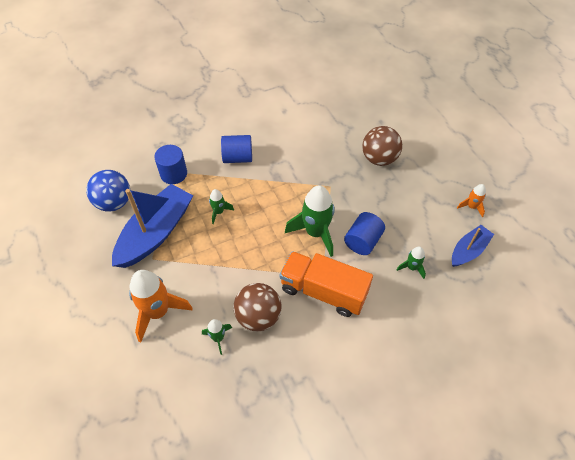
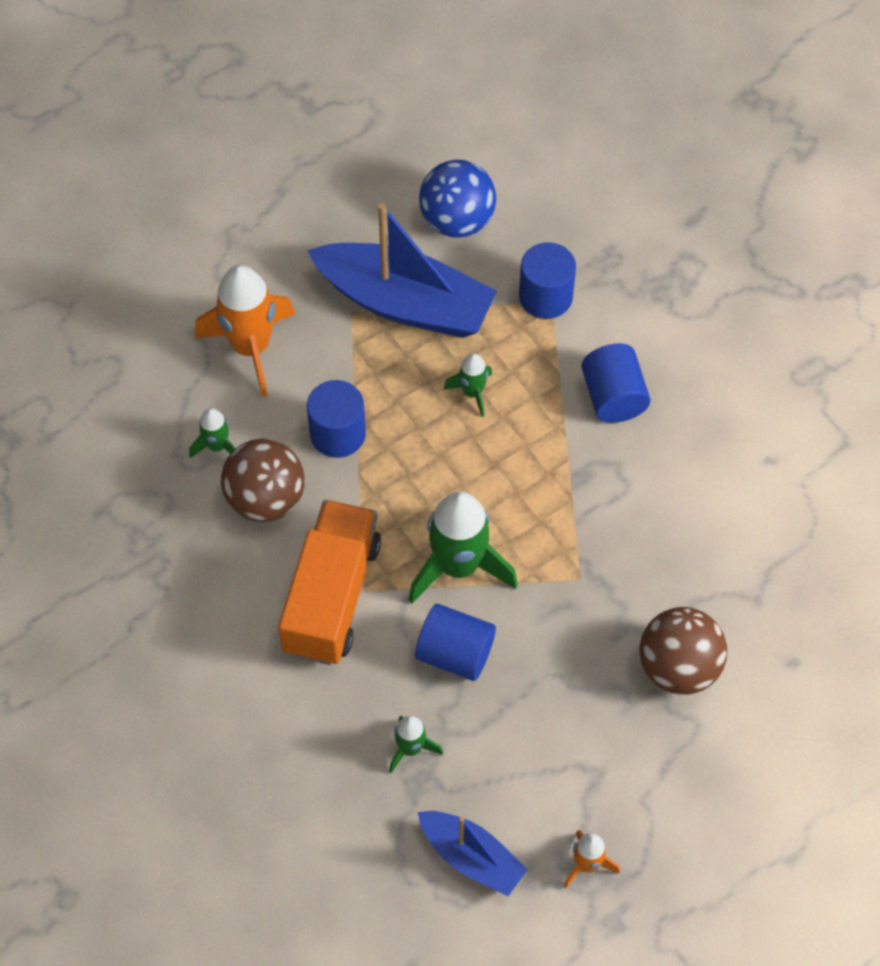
camera: 80 degrees right, 5 degrees up
none -> blue cylinder [307,380,366,458]

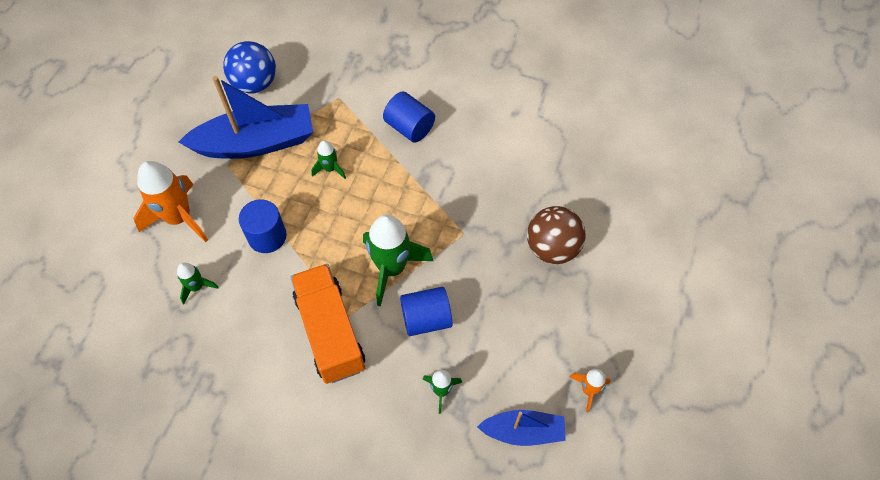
camera: 35 degrees left, 0 degrees up
brown ball [221,439,305,522] -> none
blue cylinder [519,242,576,319] -> none

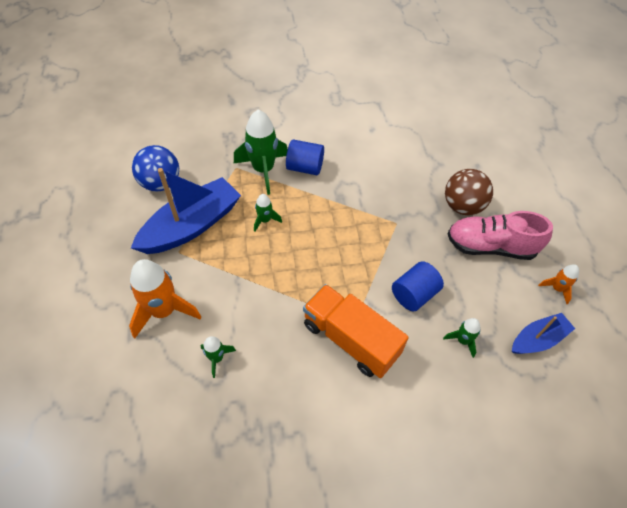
camera: 30 degrees left, 5 degrees down
blue cylinder [239,199,286,253] -> none
green rocket [363,214,433,306] -> green rocket moved to [234,110,288,195]
none -> pink shoe [448,211,553,260]

